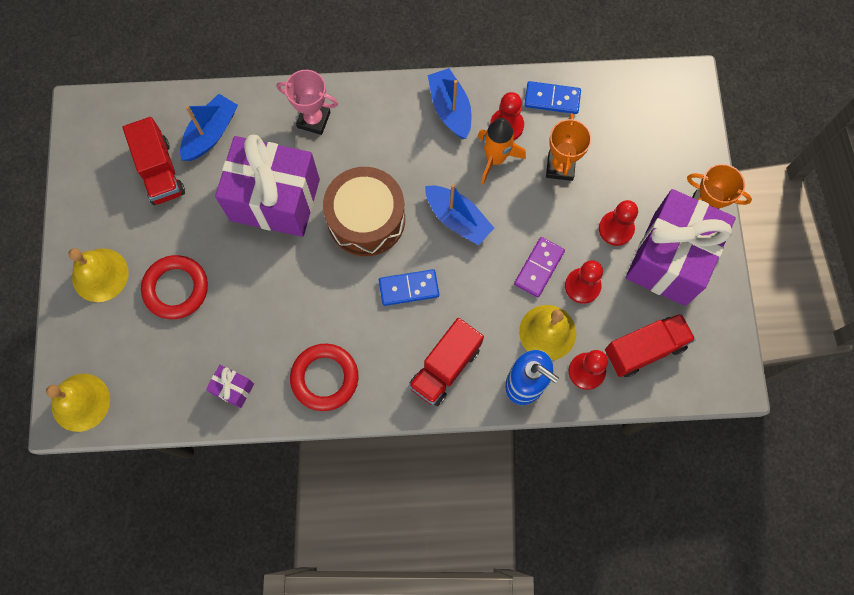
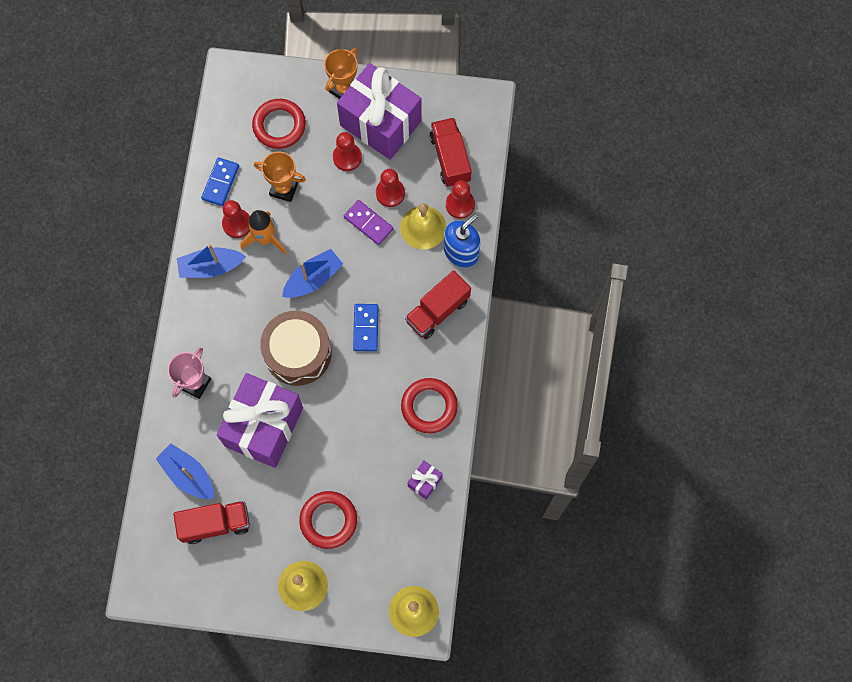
camera: 80 degrees left, 0 degrees up
red truck [408,318,484,406] -> red truck turned 90 degrees clockwise [405,270,471,339]
none -> red ring [252,99,306,149]

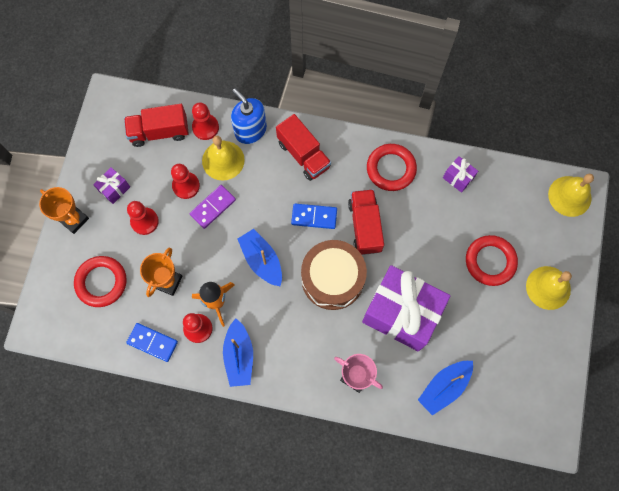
camera: 85 degrees left, 0 degrees up
red truck [173,501,250,544] -> red truck moved to [348,189,384,255]
purple gift [337,63,422,160] -> purple gift [93,167,130,204], size x0.41

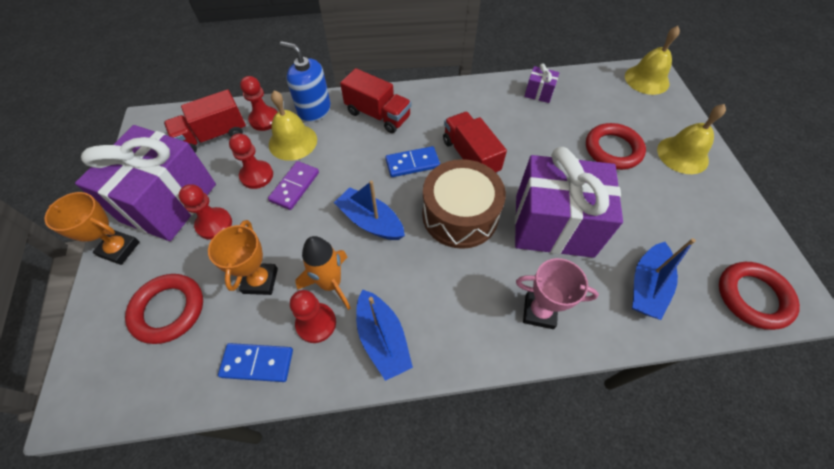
camera: 20 degrees left, 15 degrees down
purple gift [93,167,130,204] -> purple gift [75,125,216,241], size x2.46
red ring [367,144,417,191] -> red ring moved to [719,262,800,330]

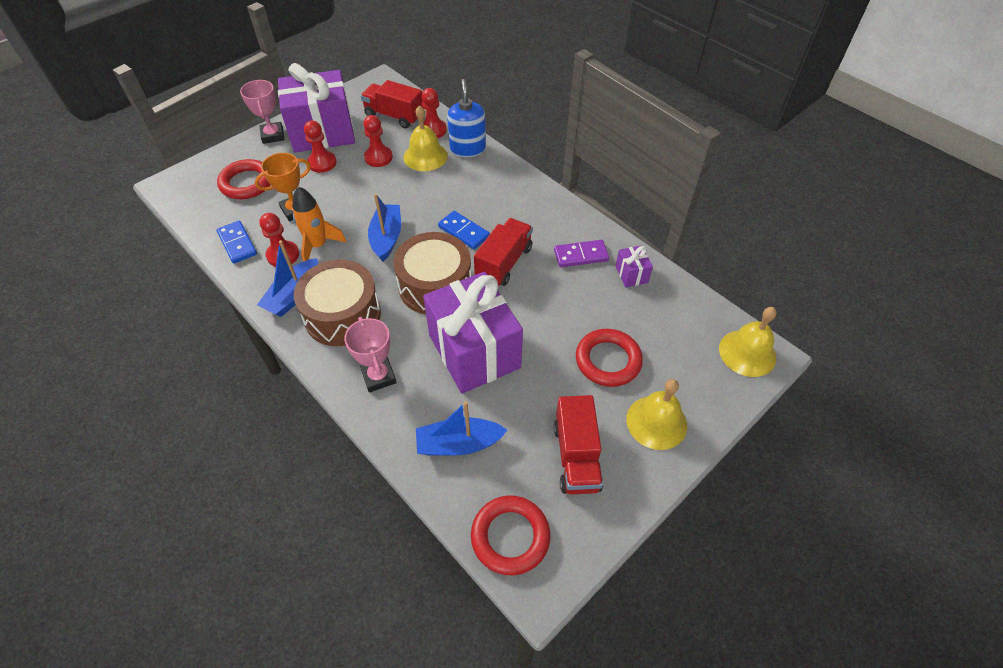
camera: 55 degrees right, 5 degrees down
orange trophy [45,192,140,265] -> pink trophy [240,80,285,144]
purple domino [268,161,319,210] -> purple domino moved to [554,240,609,267]
red truck [340,68,411,133] -> red truck moved to [554,395,603,494]
none -> brown drum [294,260,381,346]

